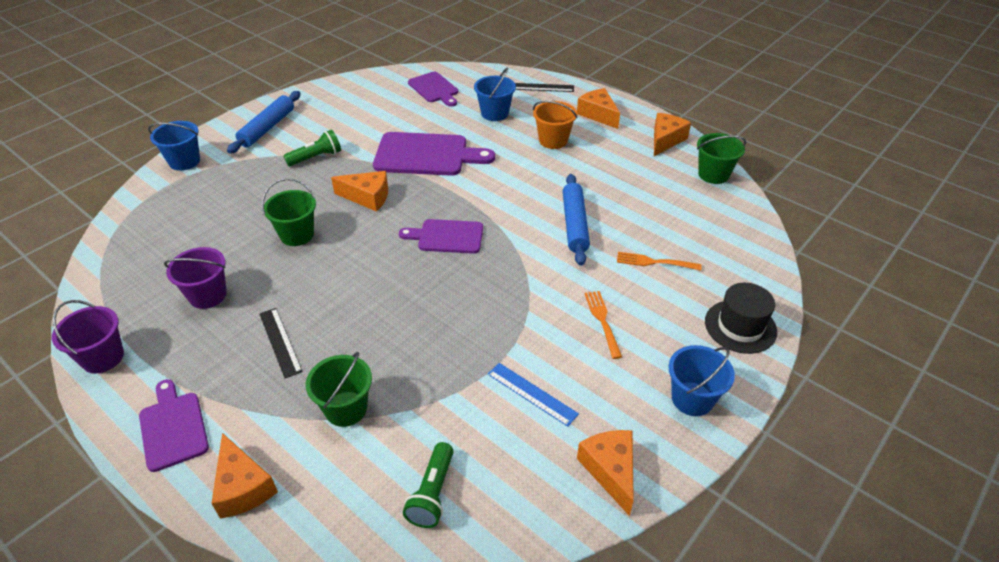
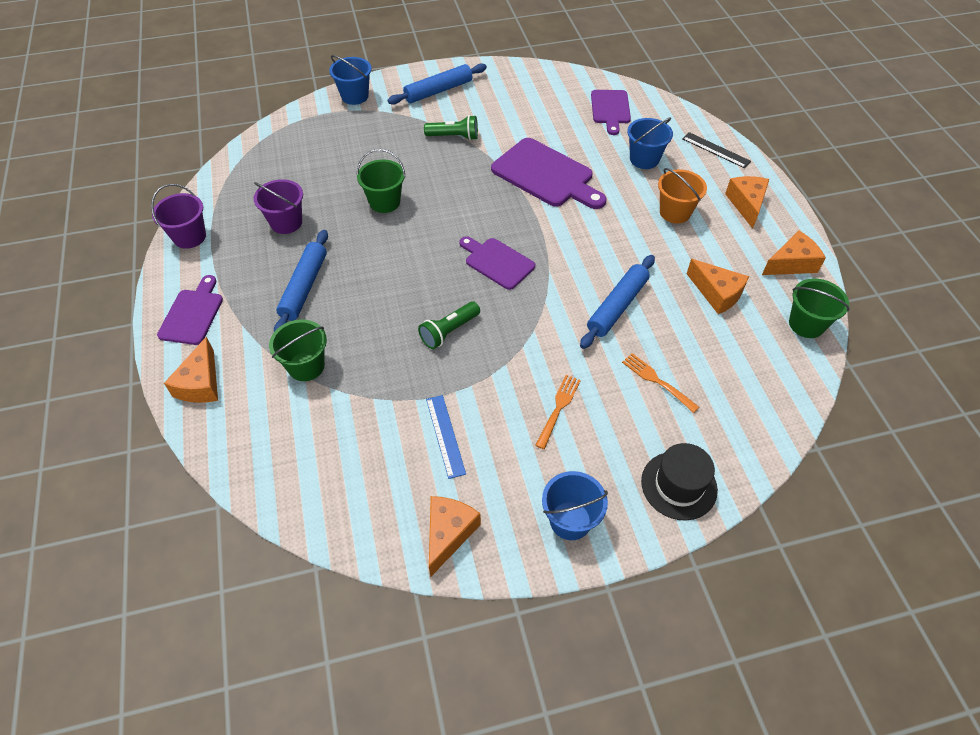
camera: 35 degrees right, 10 degrees up
black ruler [259,308,303,378] -> blue rolling pin [274,230,328,332]
orange cheese [331,171,388,212] -> orange cheese moved to [687,259,749,314]
green flashlight [403,442,454,528] -> green flashlight moved to [418,301,480,349]

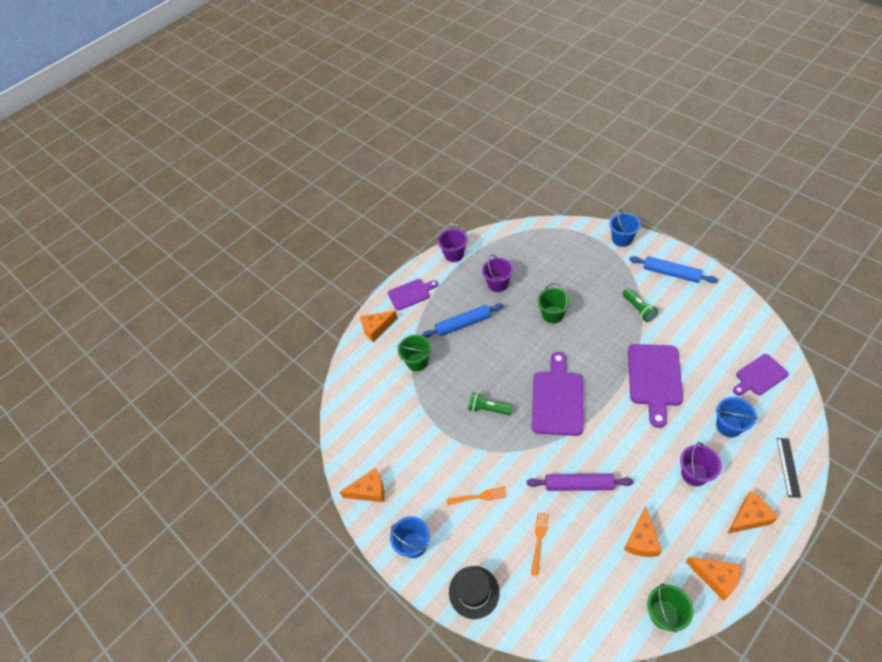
camera: 65 degrees right, 0 degrees up
blue ruler [426,395,466,479] -> none
purple cutting board [459,236,535,290] -> purple cutting board [532,352,584,436], size x1.61
blue rolling pin [580,255,655,349] -> purple rolling pin [527,474,634,491]
orange bucket [658,168,707,224] -> purple bucket [680,442,722,486]

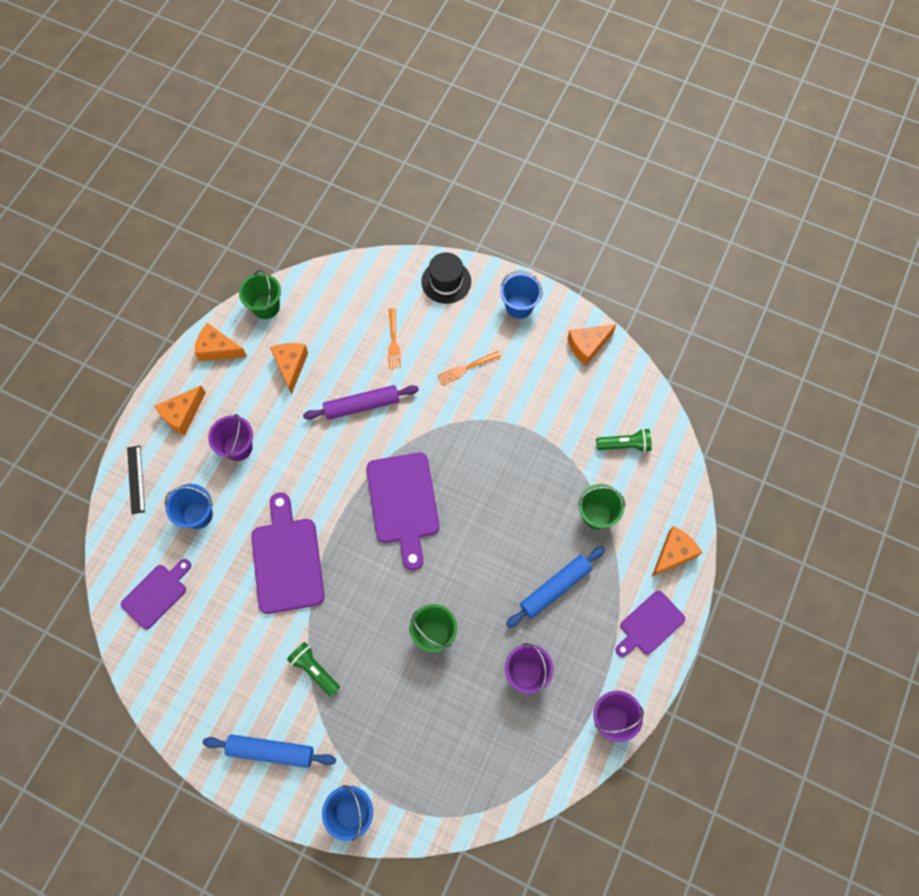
camera: 155 degrees right, 15 degrees up
green flashlight [468,392,513,415] -> green flashlight moved to [596,428,652,453]

